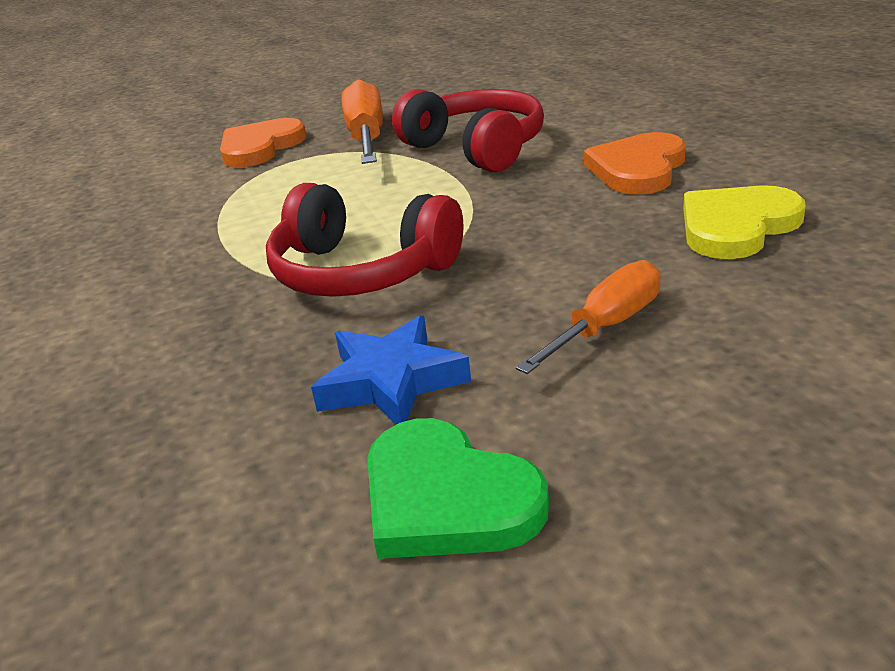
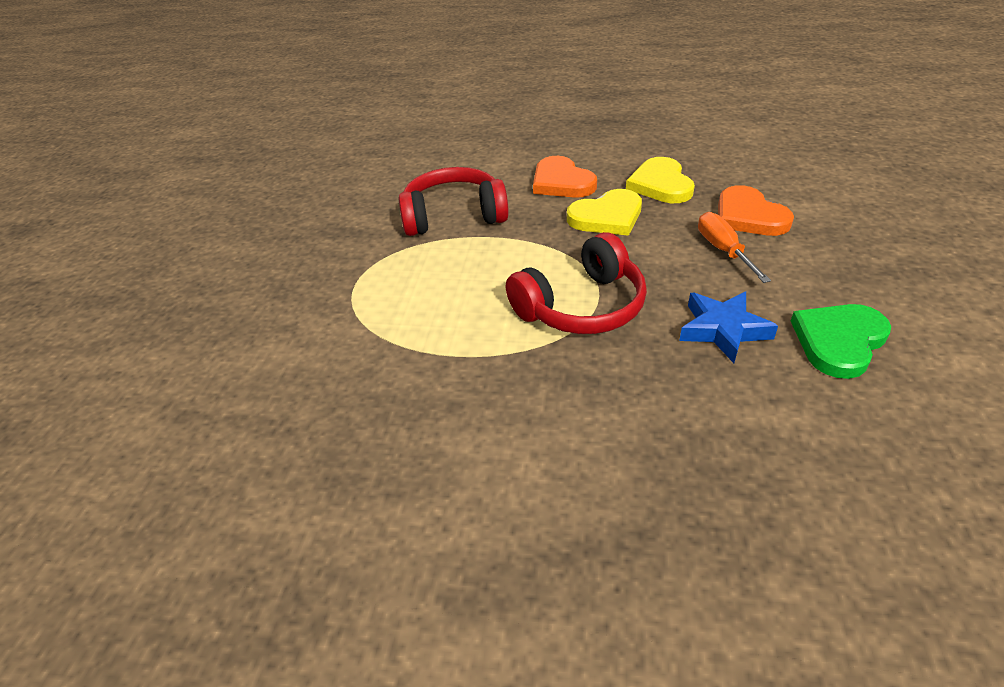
camera: 60 degrees left, 10 degrees up
orange heart [220,118,306,168] -> orange heart moved to [718,185,794,236]
orange screwdriver [341,79,383,164] -> none
green heart [367,418,549,559] -> green heart turned 150 degrees clockwise [791,304,891,379]
none -> yellow heart [567,189,642,236]

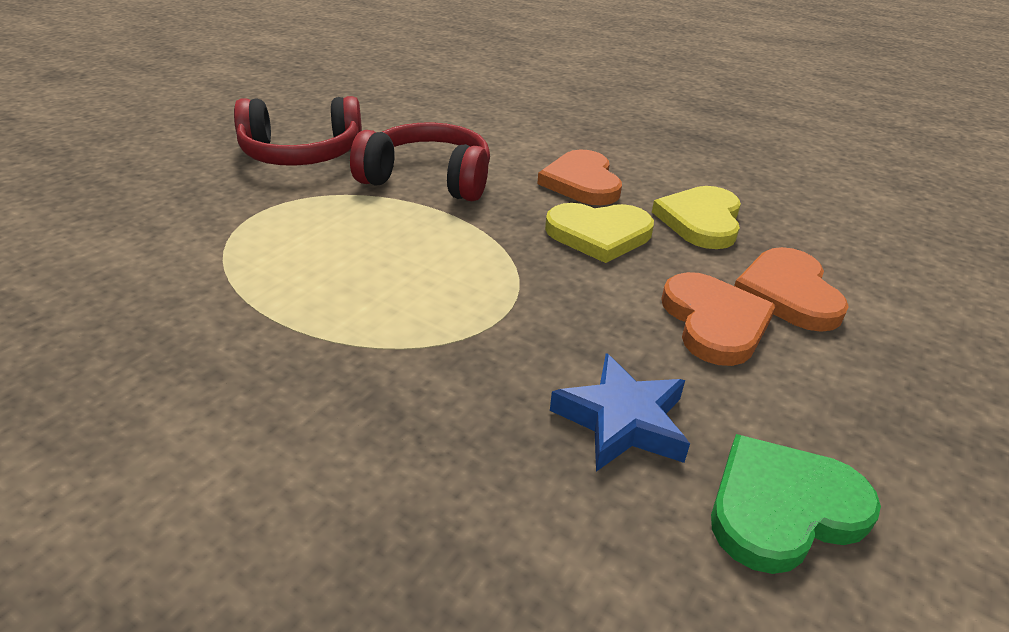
camera: 20 degrees right, 5 degrees down
red headphones [506,232,647,334] -> red headphones moved to [234,96,362,166]
orange screwdriver [698,212,771,283] -> orange heart [661,272,776,366]

